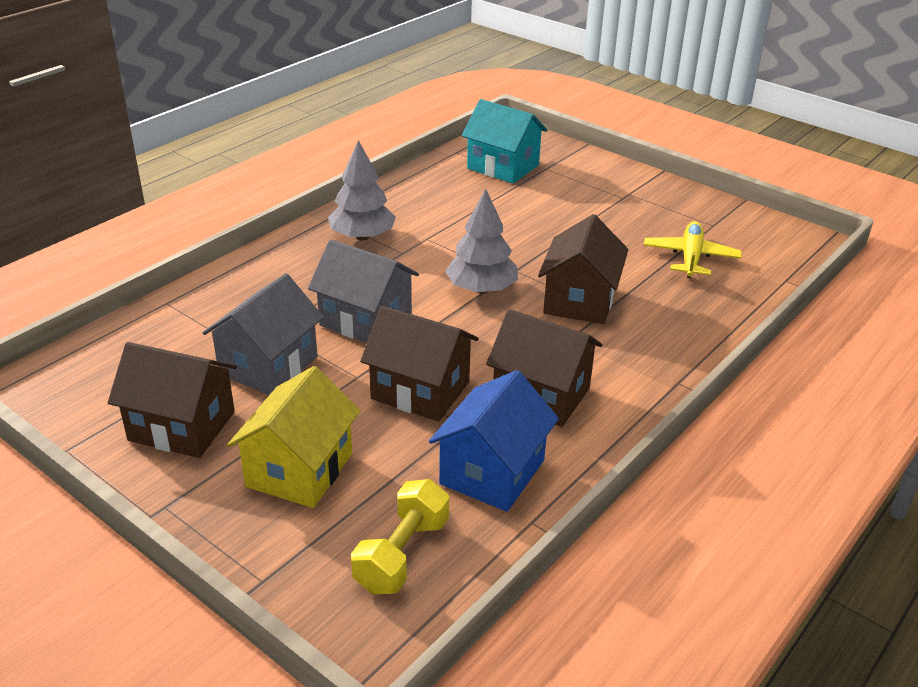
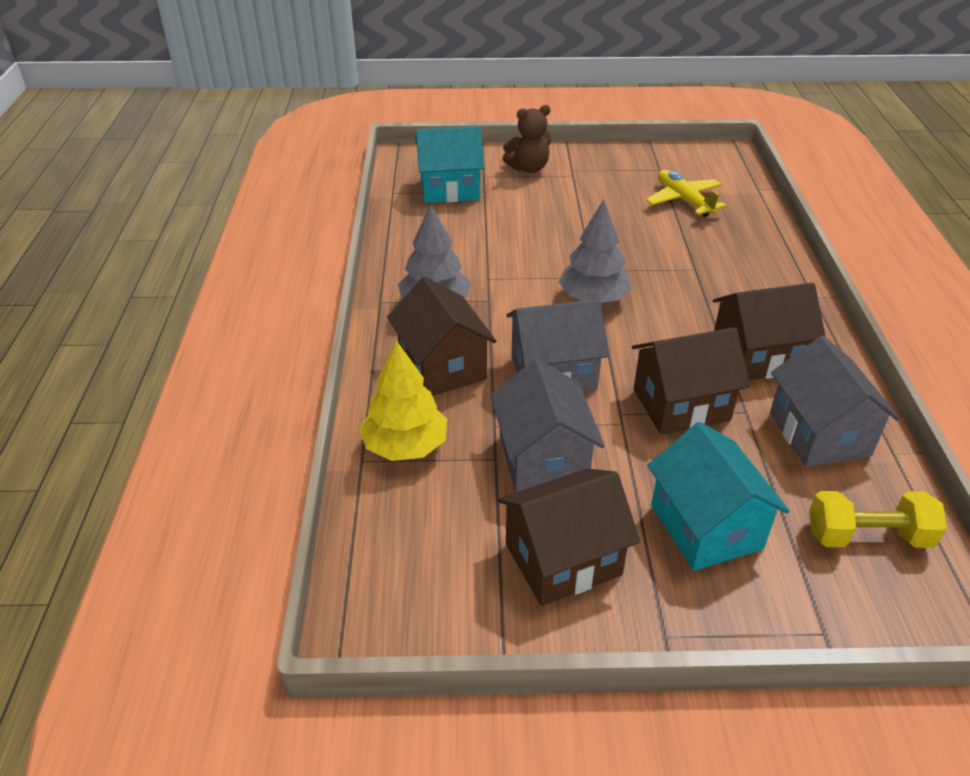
camera: 40 degrees left, 5 degrees up
yellow house [227,366,361,508] -> turquoise house [647,422,790,571]
yellow dumbbell [351,479,449,594] -> yellow dumbbell turned 75 degrees counterclockwise [809,491,947,548]
blue house [429,370,559,512] -> grey house [770,336,900,467]
brown house [538,214,628,324] -> brown house moved to [387,276,496,396]
none -> yellow tree [359,340,447,461]
none -> brown teddy bear [503,105,551,173]

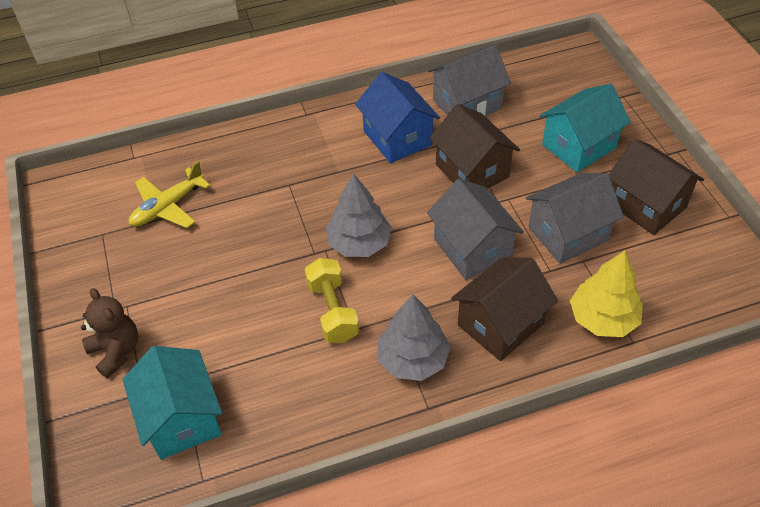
camera: 105 degrees left, 10 degrees up
brown house [713,283,826,380] -> blue house [355,72,440,163]
yellow dumbbell [809,491,947,548] -> yellow dumbbell moved to [305,258,359,343]

